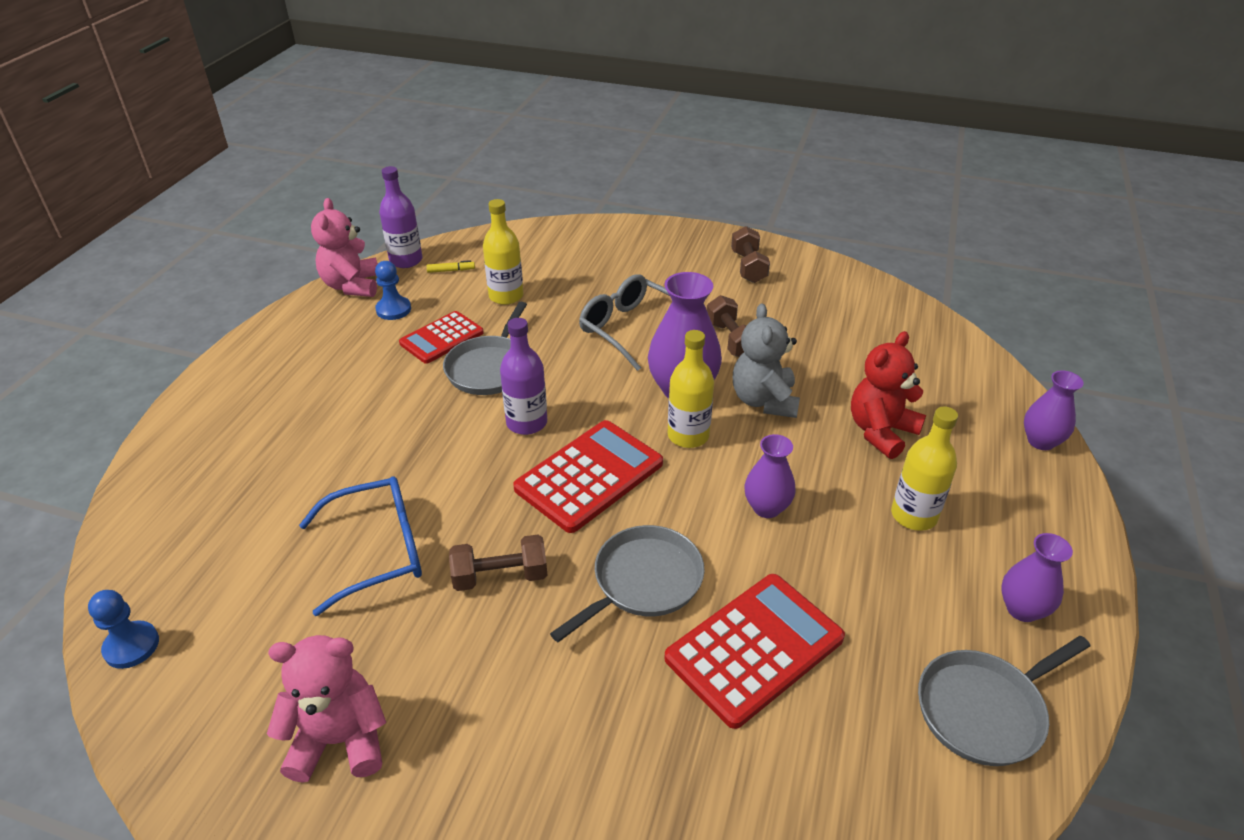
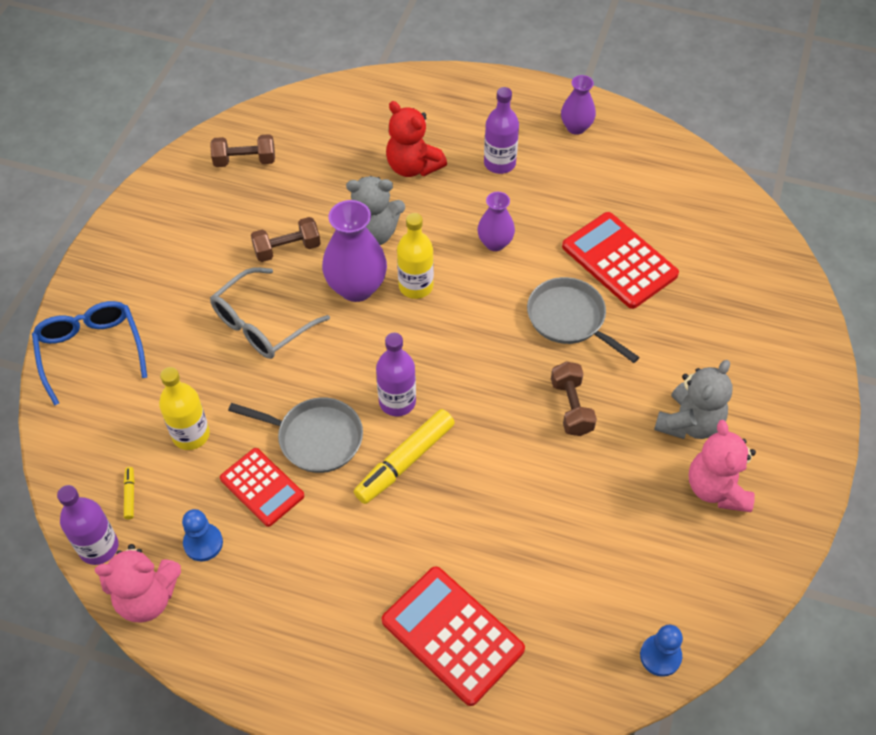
camera: 90 degrees left, 15 degrees up
blue glasses [299,477,422,616] -> blue glasses moved to [32,301,147,406]
red calculator [513,420,663,533] -> red calculator moved to [382,566,525,706]
brown dumbbell [731,226,770,283] -> brown dumbbell moved to [210,134,275,167]
yellow bottle [891,406,958,531] -> purple bottle [484,87,519,174]
grey pan [918,636,1091,766] -> none
purple vase [1024,370,1084,450] -> none
none -> yellow marker [354,409,455,504]
none -> grey teddy bear [654,360,732,439]

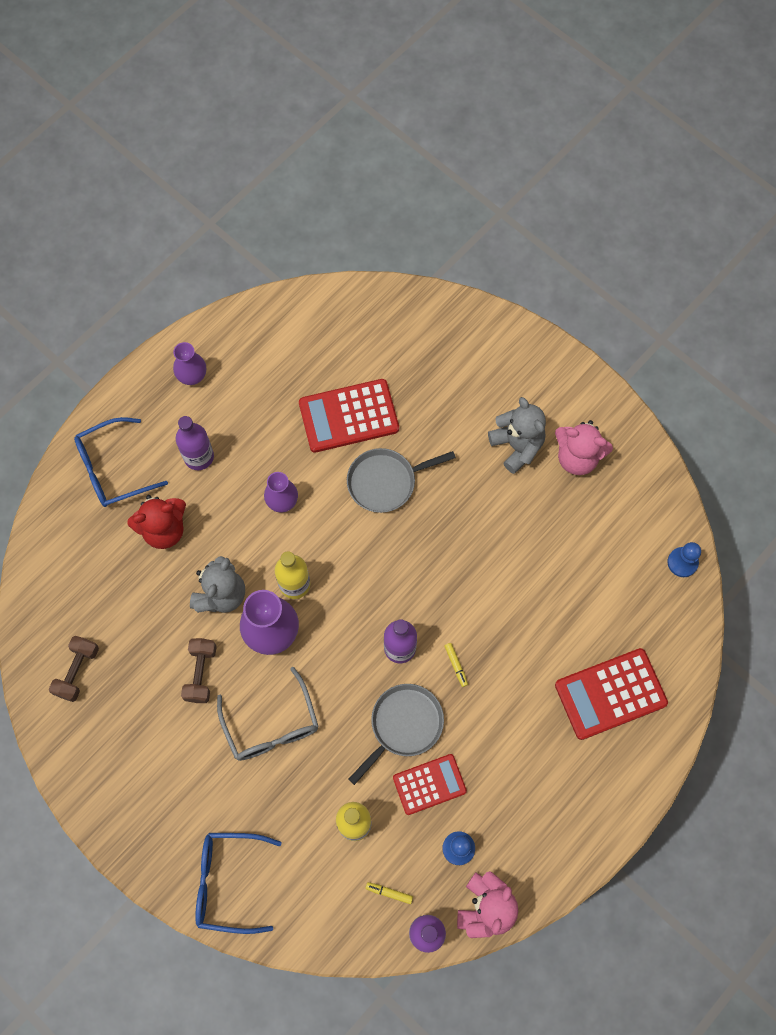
camera: 65 degrees left, 15 degrees up
yellow marker [354,409,455,504] -> yellow marker [444,643,468,687], size x0.43
brown dumbbell [551,361,597,436] -> none
none -> blue glasses [74,417,168,507]

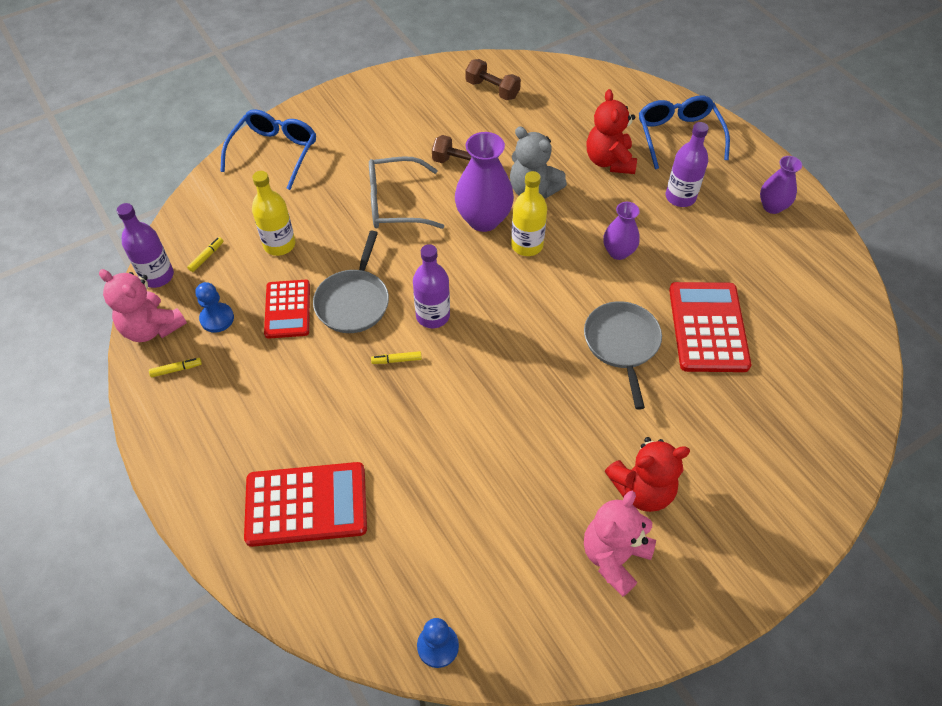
camera: 105 degrees right, 15 degrees down
grey pan [348,684,444,785] -> grey pan turned 45 degrees clockwise [313,231,389,333]
grey teddy bear [488,397,546,474] -> red teddy bear [605,437,690,512]
red calculator [555,648,668,740] -> red calculator turned 90 degrees clockwise [244,462,367,547]
none -> yellow marker [149,358,202,377]

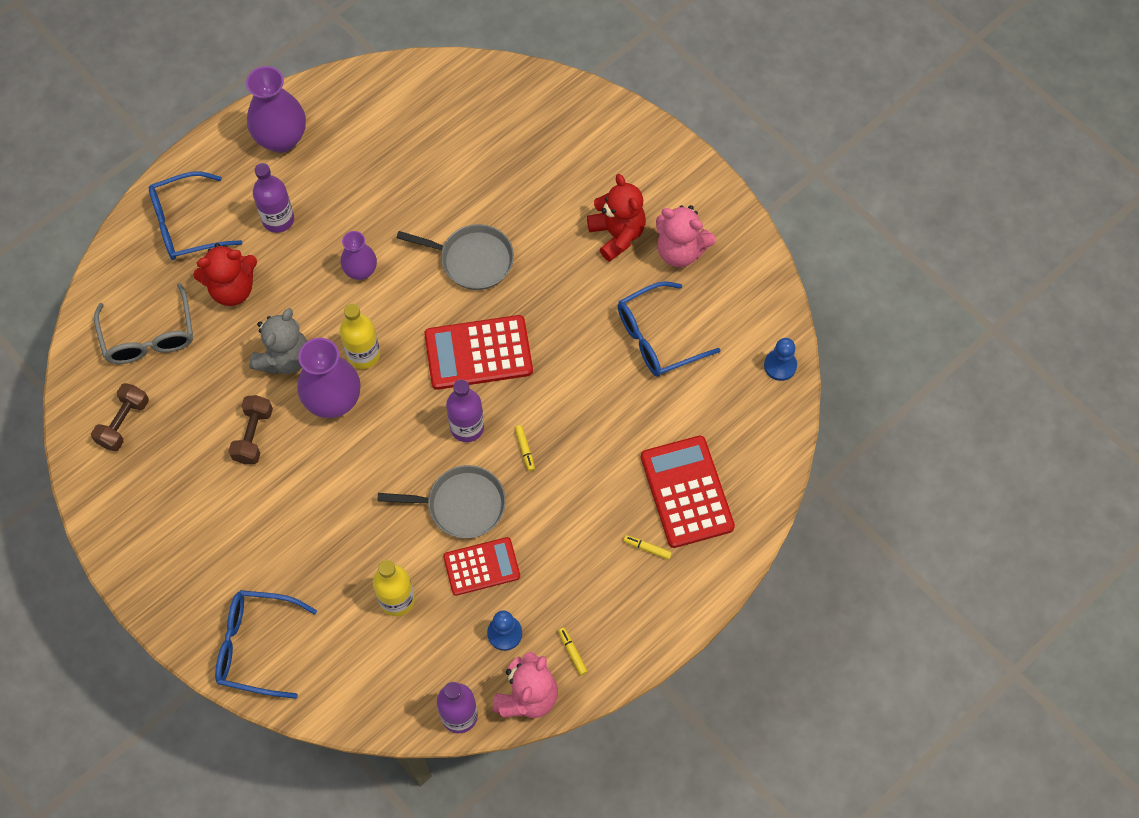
camera: 100 degrees left, 10 degrees up
yellow marker [187,237,224,272] -> yellow marker moved to [623,535,672,560]
grey glasses [369,156,444,229] -> grey glasses moved to [94,283,193,364]
grey pan [584,301,662,410] -> grey pan turned 150 degrees counterclockwise [396,224,514,290]
red calculator [669,282,751,372] -> red calculator moved to [424,315,533,390]
purple vase [760,156,802,214] -> purple vase [246,66,306,153], size x1.66
none -> blue glasses [618,281,720,377]

